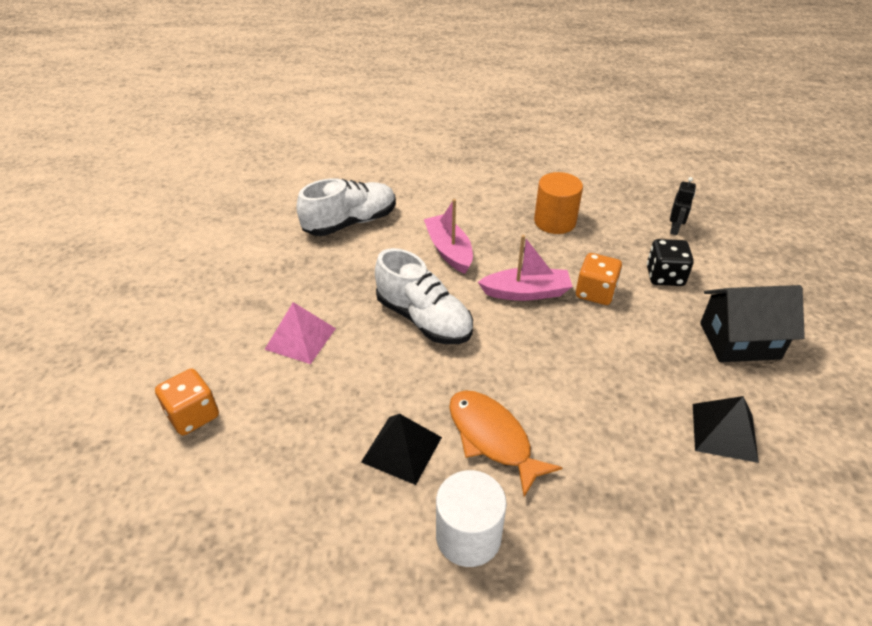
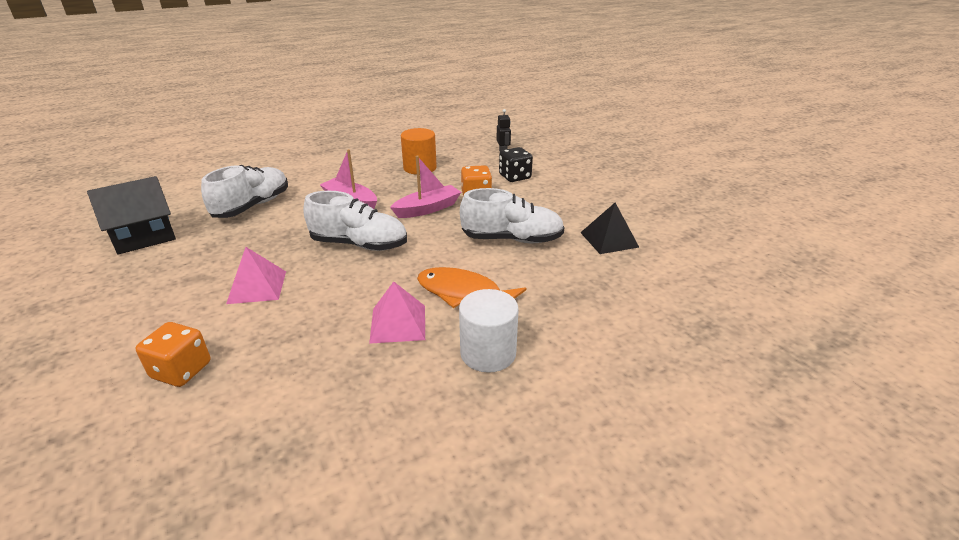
camera: 30 degrees left, 10 degrees down
black pyramid [361,414,442,485] -> pink pyramid [369,281,425,344]
black house [700,285,805,362] -> black house moved to [87,176,176,254]
none -> white shoe [460,188,565,243]

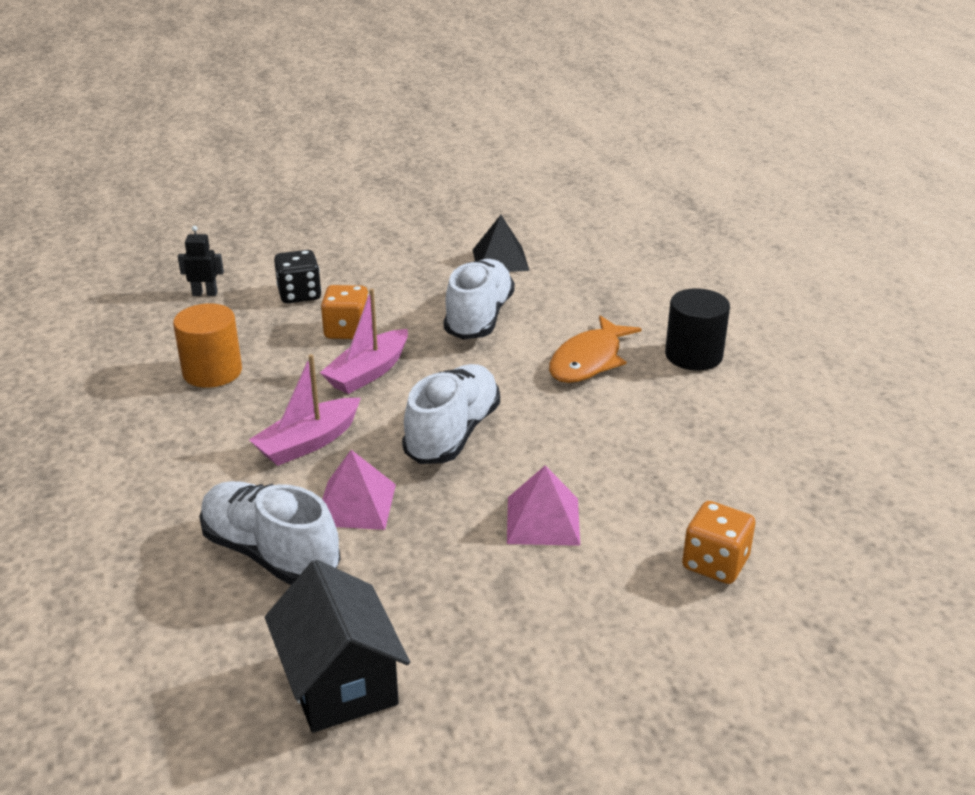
camera: 80 degrees left, 0 degrees up
pink pyramid [369,281,425,344] -> pink pyramid moved to [322,450,396,530]
pink boat [390,155,461,218] -> pink boat turned 120 degrees counterclockwise [320,288,408,394]
white cylinder [459,289,519,373] -> black cylinder [665,288,730,371]

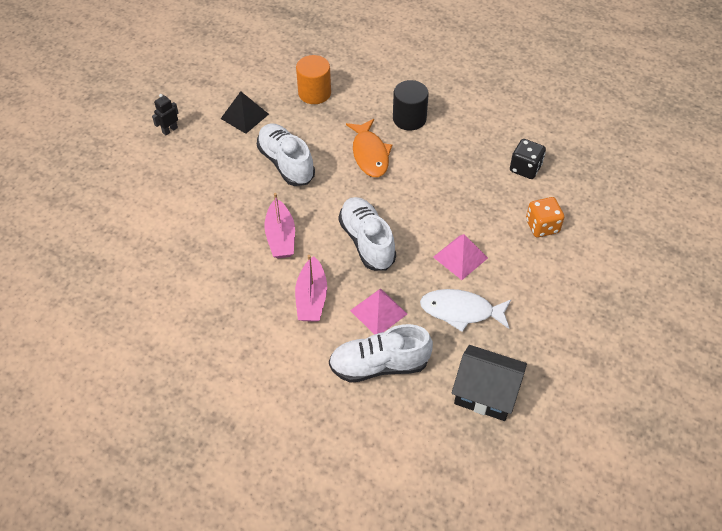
camera: 45 degrees left, 20 degrees up
orange cylinder [173,304,242,388] -> orange cylinder moved to [296,55,331,104]
black robot [178,226,224,296] -> black robot moved to [152,94,178,135]
black dice [274,250,321,304] -> black dice moved to [510,139,546,179]
orange dice [321,285,369,339] -> none
none -> white fish [420,289,511,332]

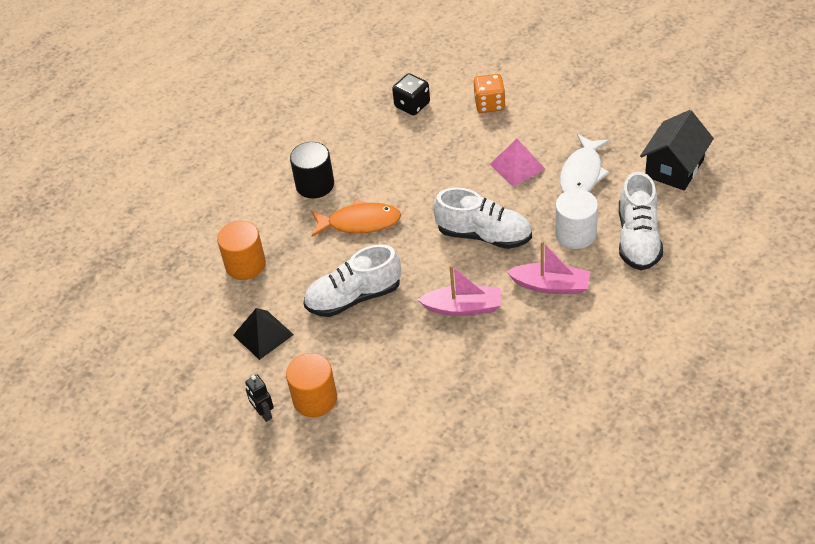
camera: 75 degrees left, 5 degrees down
white shoe [339,197,396,271] -> white shoe turned 150 degrees counterclockwise [434,187,532,249]
pink pyramid [350,288,407,335] -> white cylinder [555,189,598,249]
none -> orange cylinder [286,353,337,417]

